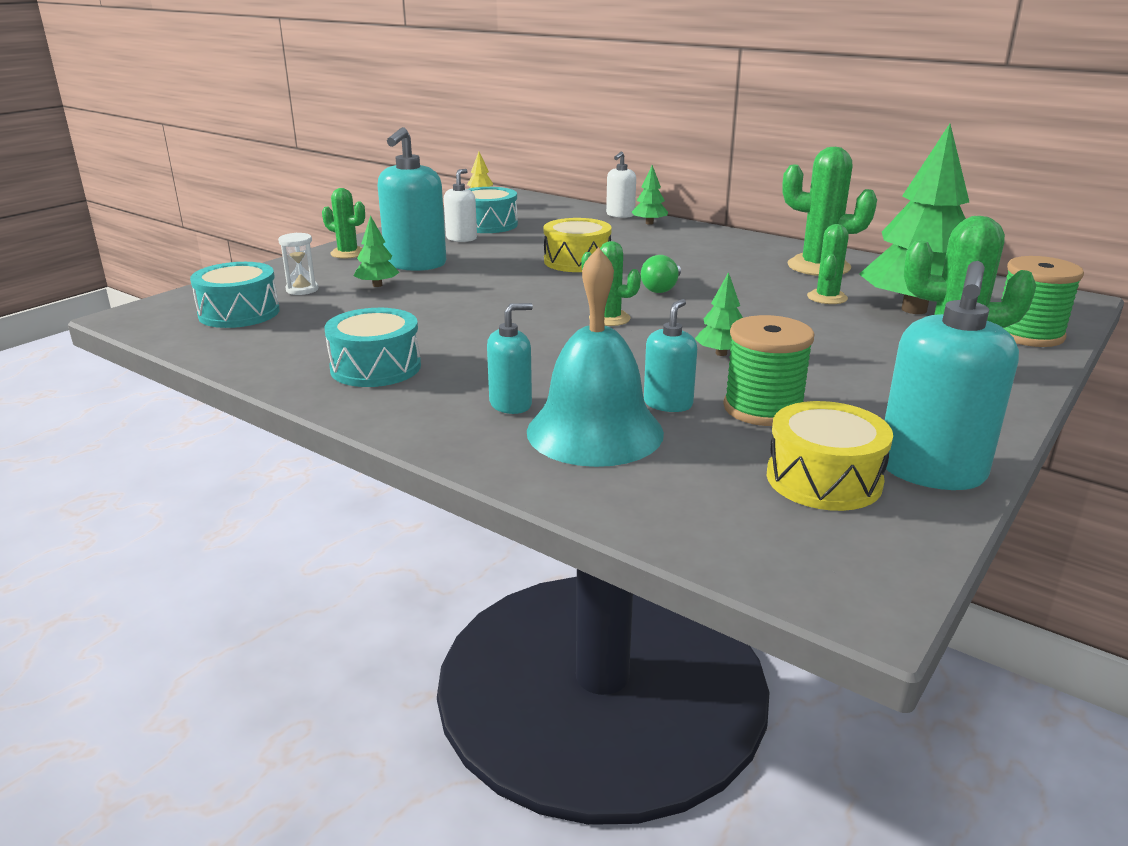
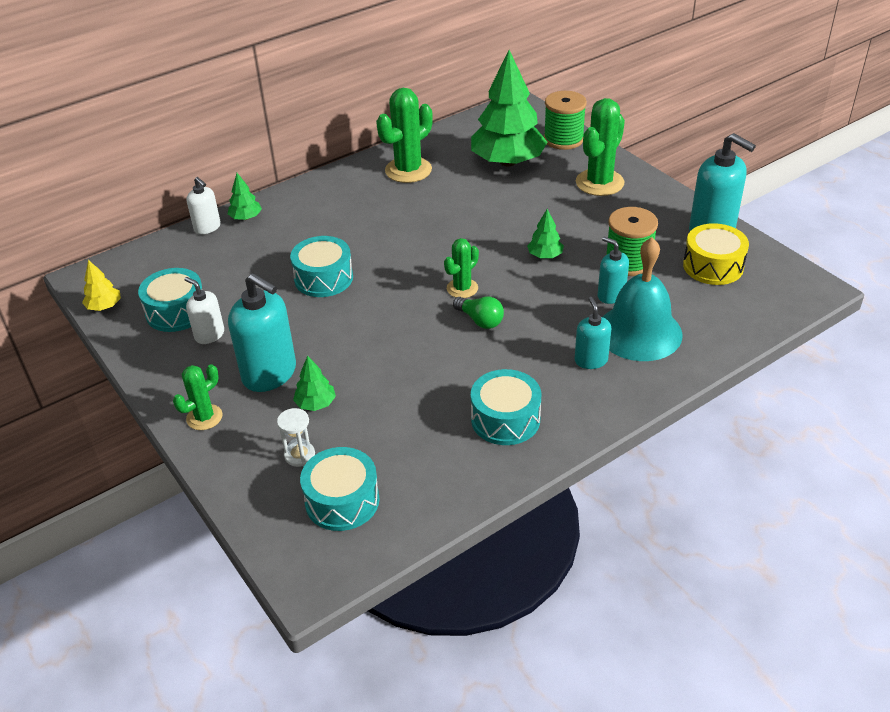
camera: 70 degrees left, 15 degrees up
yellow drum [544,218,612,272] -> turquoise drum [290,236,353,297]
green light bulb [641,255,681,293] -> green light bulb moved to [453,297,504,329]
green cactus [807,224,849,304] -> none

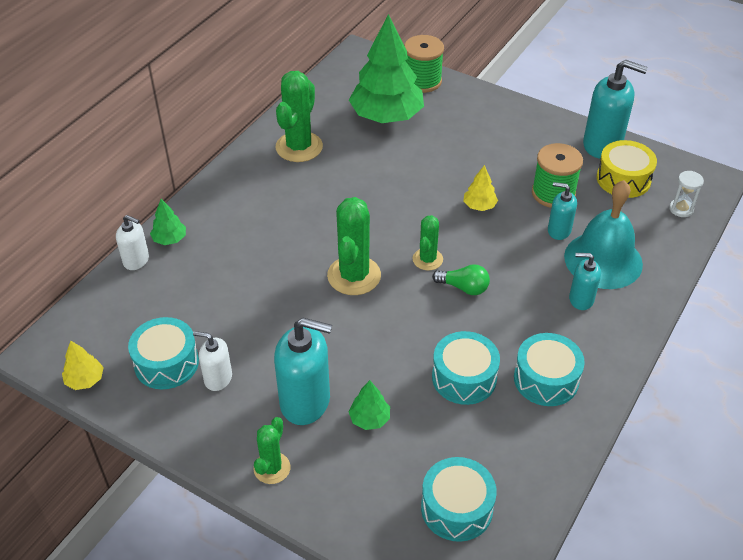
camera: 25 degrees left, 5 degrees up
white hourglass [277,408,315,467] -> white hourglass moved to [669,171,704,217]
turquoise drum [290,236,353,297] -> turquoise drum moved to [432,331,500,405]
green tree [527,209,564,258] -> yellow tree [463,165,498,211]
turquoise soap dispenser [575,297,611,369] -> turquoise soap dispenser turned 45 degrees counterclockwise [569,253,601,310]
green cactus [576,98,625,196] -> green cactus moved to [327,197,381,295]

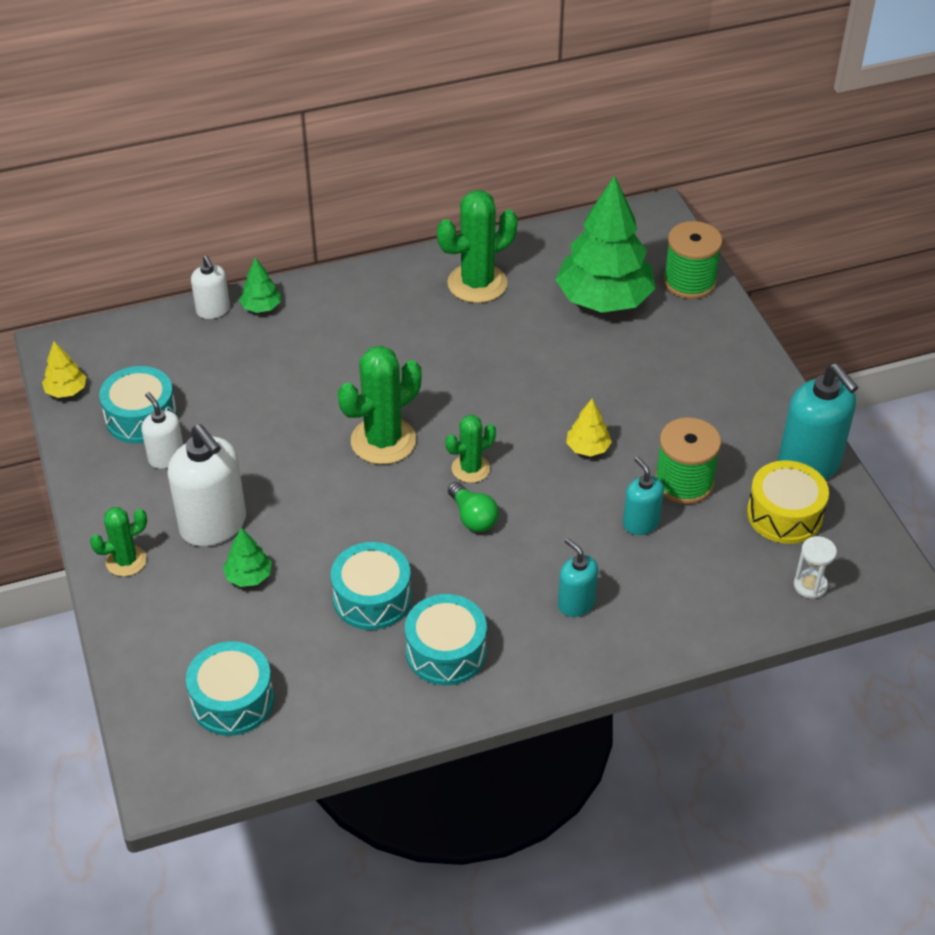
camera: 40 degrees right, 0 degrees up
turquoise soap dispenser [274,318,332,425] -> white soap dispenser [168,424,246,546]
turquoise bell [564,180,643,289] -> none

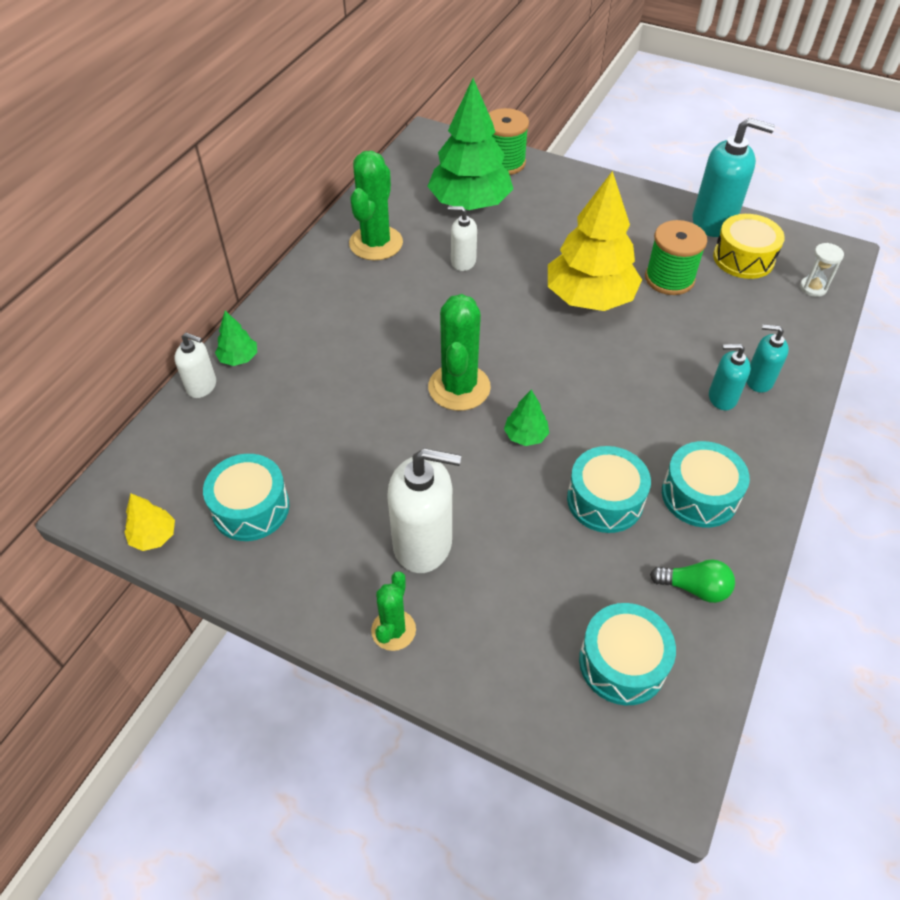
camera: 45 degrees left, 5 degrees up
white soap dispenser [141,392,183,469] -> white soap dispenser moved to [448,206,477,271]
green tree [223,528,272,587] -> green tree moved to [504,389,549,446]
green cactus [445,415,496,483] -> none
green light bulb [448,482,499,532] -> green light bulb moved to [650,559,735,603]
yellow tree [566,399,612,457] -> yellow tree [548,171,642,311], size x2.37
turquoise soap dispenser [623,457,664,535] -> turquoise soap dispenser moved to [747,324,789,393]

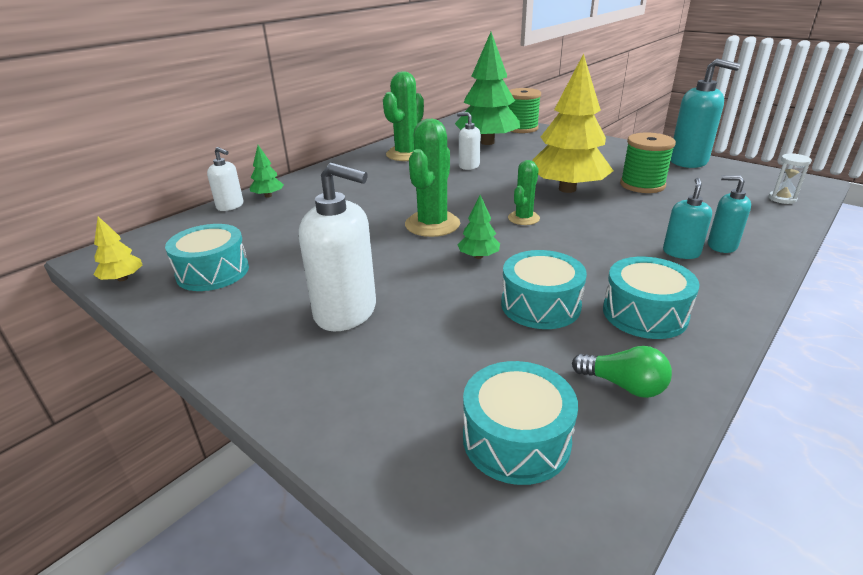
camera: 15 degrees right, 20 degrees down
green cactus [371,571,416,651] -> green cactus moved to [508,160,540,225]
turquoise soap dispenser [709,344,751,410] -> turquoise soap dispenser turned 90 degrees clockwise [663,178,712,259]
yellow drum [713,214,785,279] -> none

